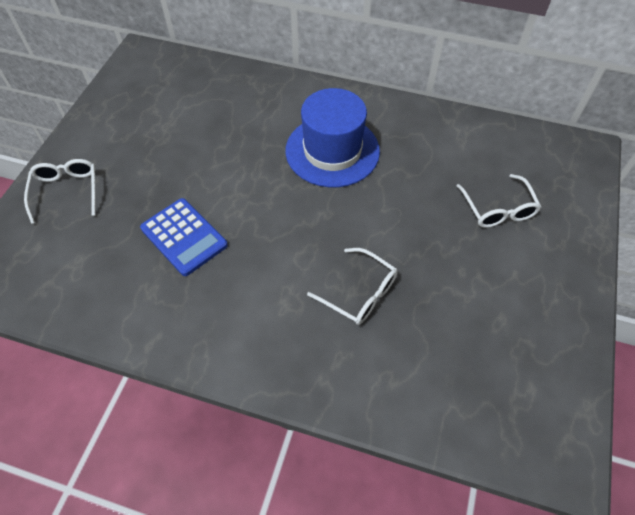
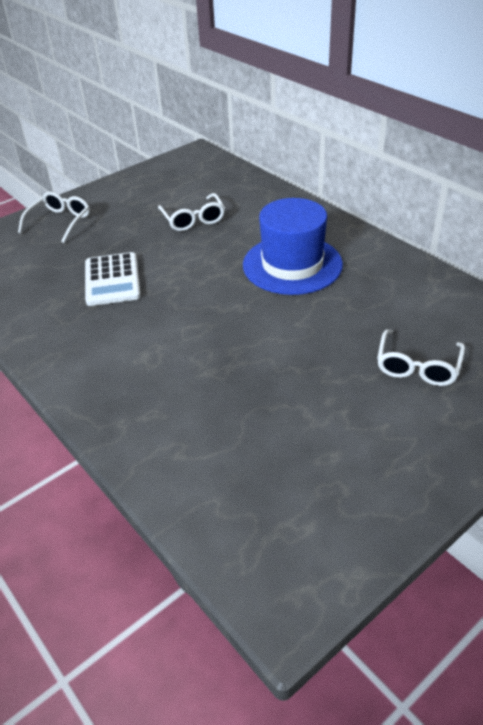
camera: 35 degrees right, 15 degrees down
blue calculator [140,198,228,276] -> white calculator [85,252,141,306]
white glasses [307,248,397,325] -> white glasses moved to [158,193,225,231]

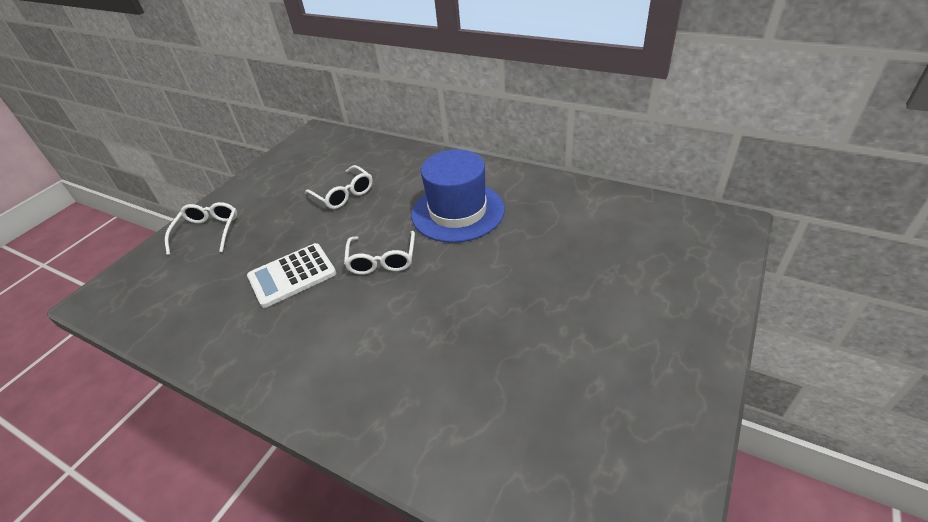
camera: 20 degrees left, 0 degrees up
white calculator [85,252,141,306] -> white calculator turned 90 degrees clockwise [247,243,336,308]
white glasses [377,329,465,386] -> white glasses moved to [344,231,415,275]

